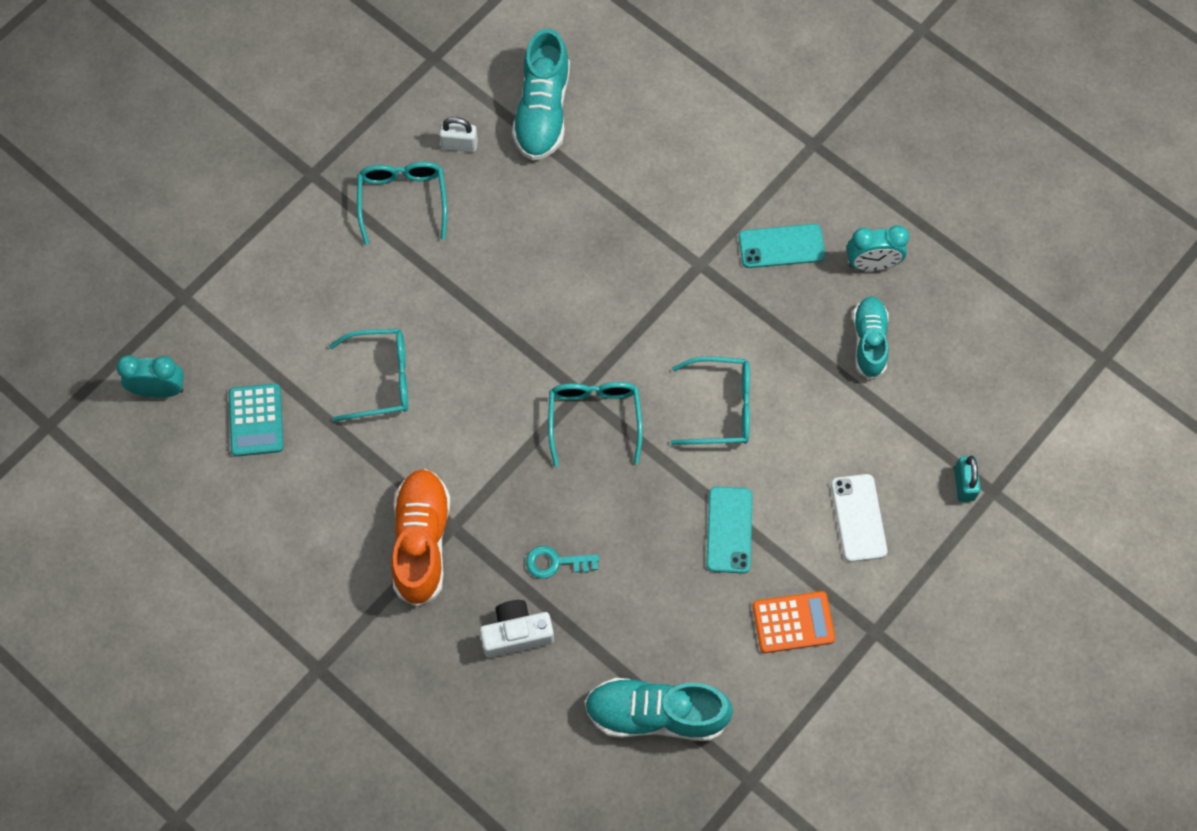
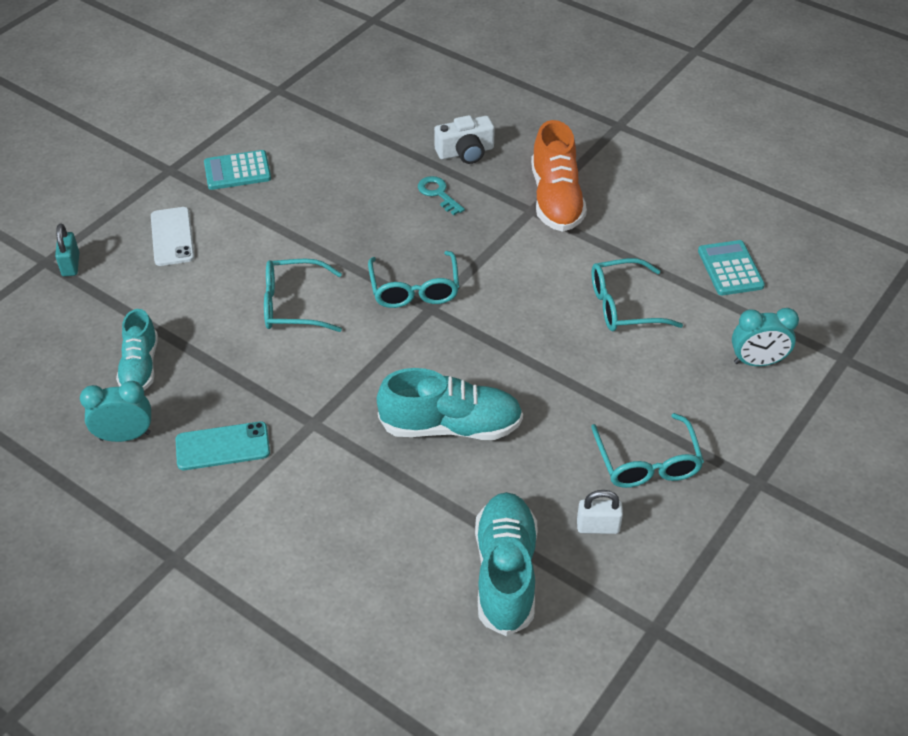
camera: 175 degrees right, 20 degrees down
turquoise clock [116,355,184,398] -> turquoise clock moved to [732,308,799,366]
turquoise key [526,546,599,579] -> turquoise key turned 120 degrees counterclockwise [418,176,465,215]
turquoise shoe [584,678,733,741] -> turquoise shoe moved to [377,368,523,440]
turquoise phone [707,487,753,573] -> none
orange calculator [753,591,835,653] -> turquoise calculator [204,150,271,190]

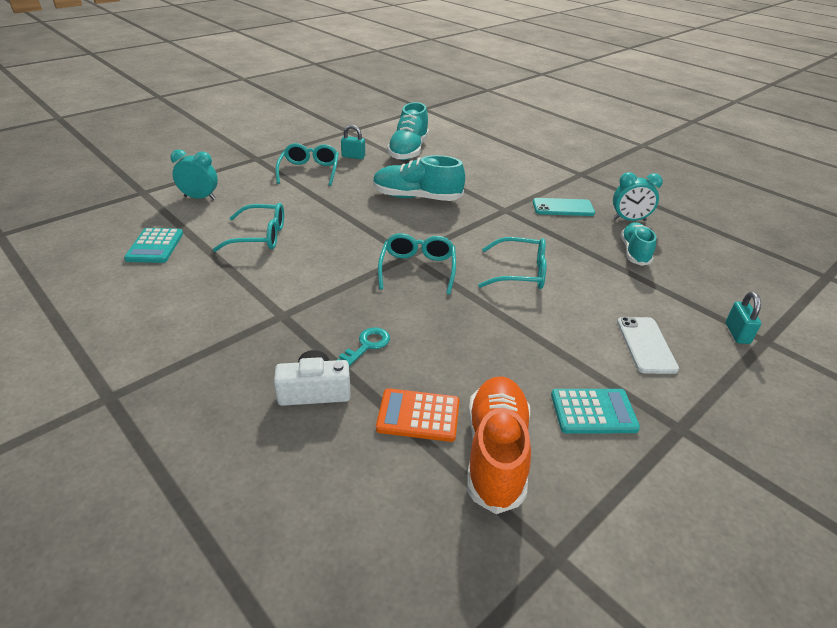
camera: 170 degrees left, 10 degrees down
turquoise key [418,176,465,215] -> turquoise key turned 120 degrees counterclockwise [337,327,390,366]
orange shoe [531,120,587,232] -> orange shoe moved to [467,376,531,514]
white padlock [577,490,623,534] -> turquoise padlock [341,125,365,159]
none -> orange calculator [376,388,459,442]

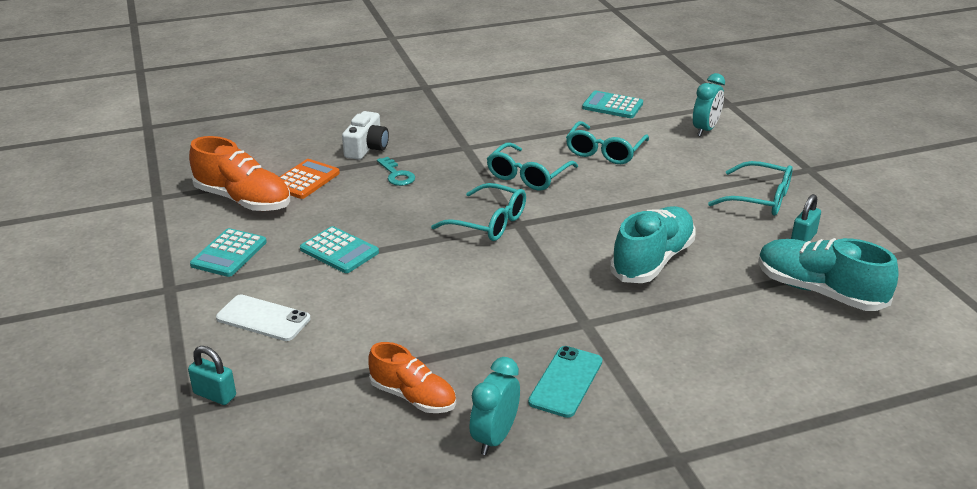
camera: 115 degrees right, 5 degrees down
turquoise glasses [478,237,546,289] -> turquoise glasses moved to [487,143,578,191]
turquoise shoe [621,222,656,266] -> orange shoe [368,342,456,413]
none -> turquoise calculator [300,226,379,273]

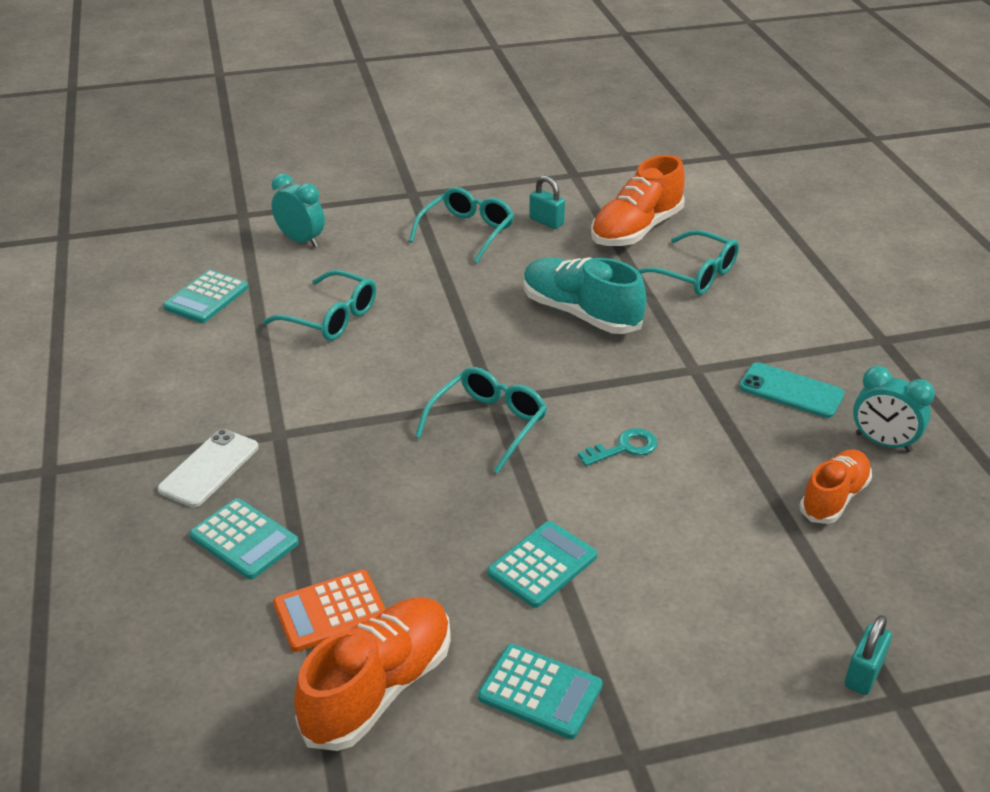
camera: 85 degrees left, 5 degrees up
white phone [216,295,310,341] -> white phone moved to [157,429,259,507]
orange calculator [280,159,340,199] -> orange calculator turned 60 degrees counterclockwise [273,570,386,652]
white camera [342,111,389,160] -> turquoise calculator [189,498,299,579]
turquoise key [377,157,415,186] -> turquoise key moved to [578,428,658,466]
turquoise glasses [487,143,578,191] -> turquoise glasses moved to [638,230,739,295]
turquoise shoe [758,238,899,311] -> orange shoe [591,155,685,246]

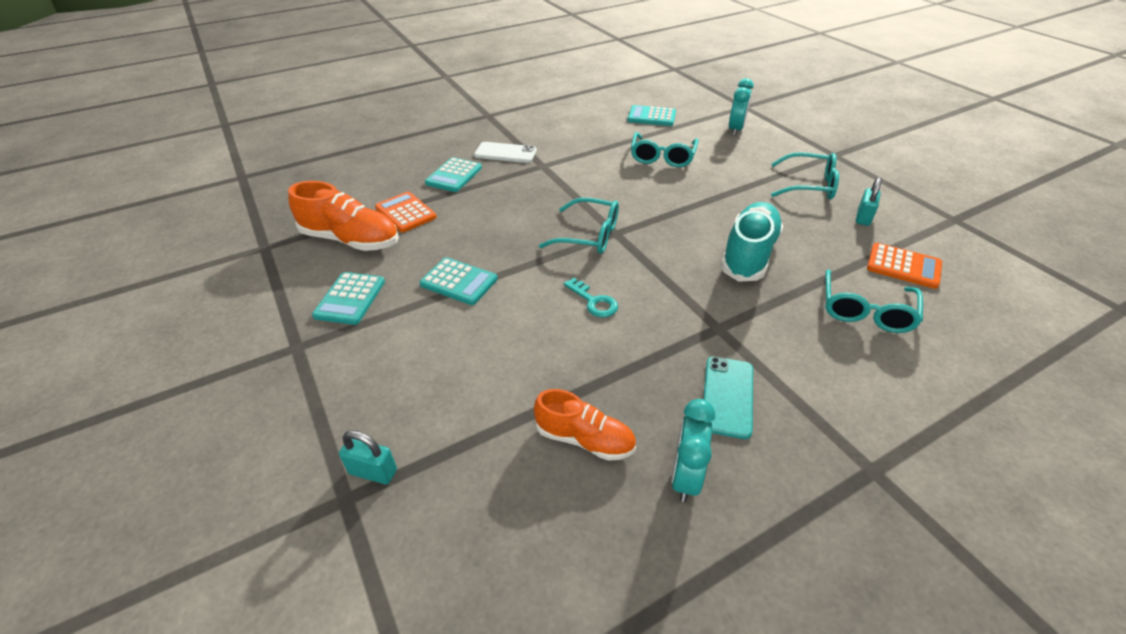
camera: 75 degrees right, 5 degrees up
orange shoe [591,155,685,246] -> orange calculator [867,243,942,289]

